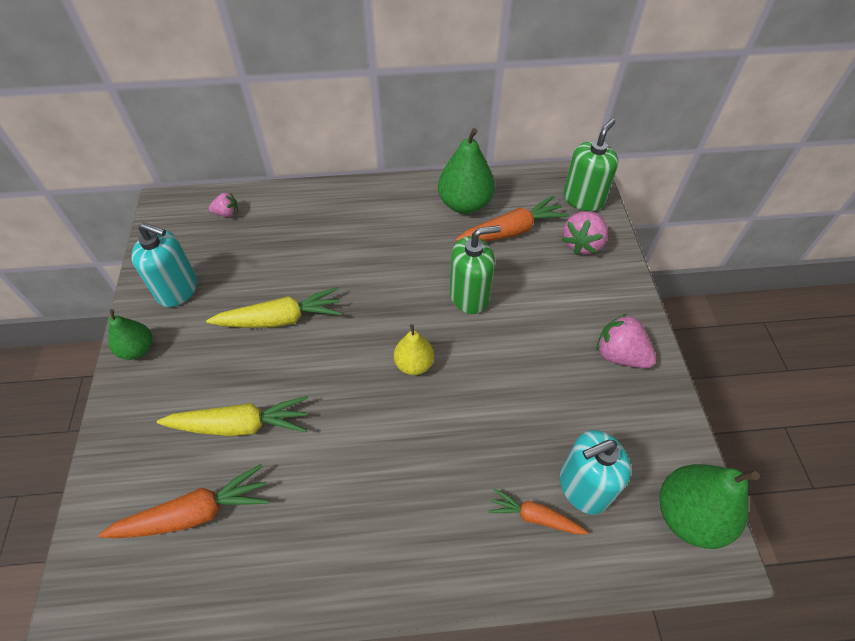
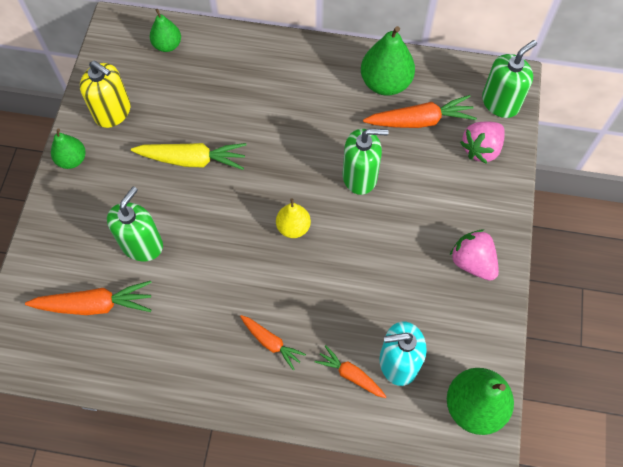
camera: 15 degrees right, 10 degrees up
turquoise soap dispenser [131,222,197,307] -> yellow soap dispenser [80,61,131,128]
yellow carrot [157,396,308,436] -> green soap dispenser [107,186,163,261]
pink strawberry [209,193,238,217] -> green pear [150,9,181,52]
none -> orange carrot [240,315,306,370]

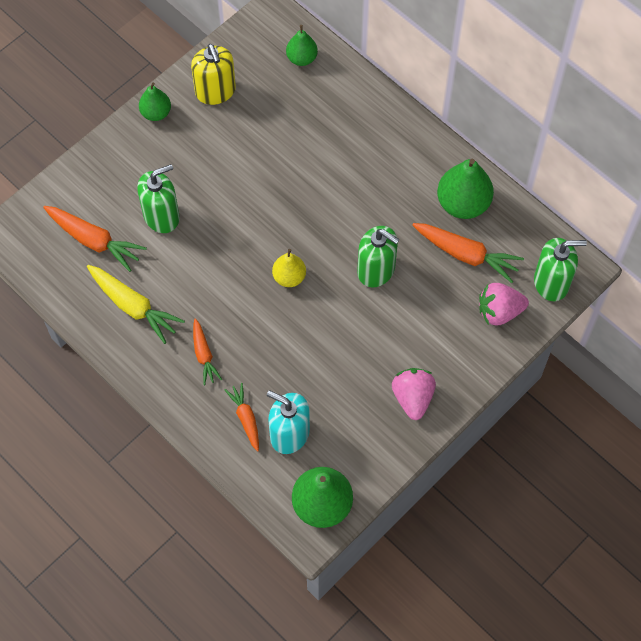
camera: 35 degrees right, 0 degrees up
yellow carrot [131,143,247,170] -> yellow carrot moved to [87,265,185,344]

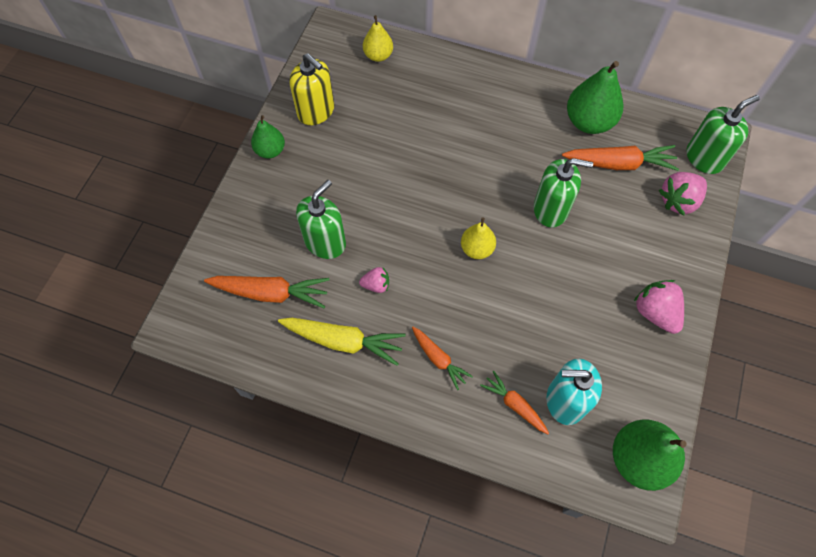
camera: 25 degrees left, 0 degrees up
green pear [286,25,318,66] -> yellow pear [363,15,393,62]
none -> pink strawberry [359,267,389,293]

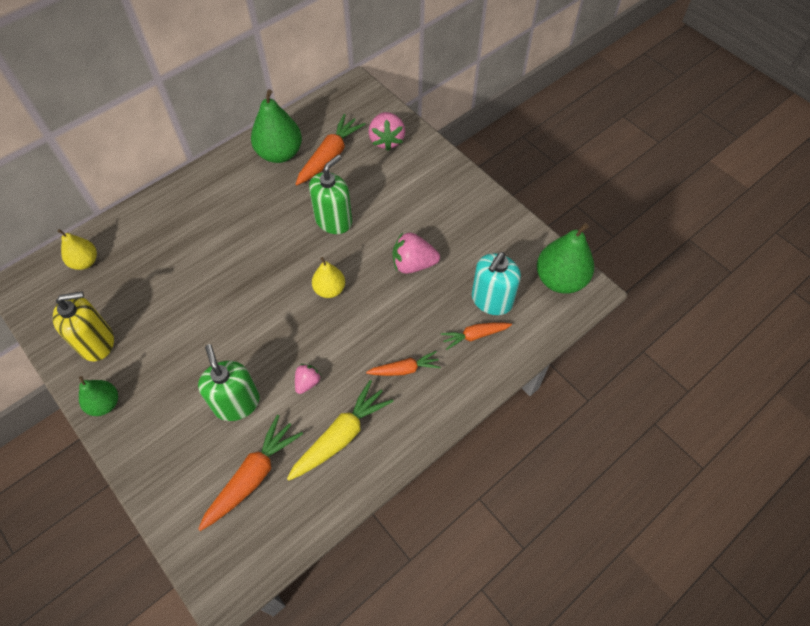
camera: 60 degrees left, 5 degrees down
pink strawberry [634,280,684,334] -> pink strawberry moved to [393,232,440,274]
green soap dispenser [687,95,760,174] -> none

